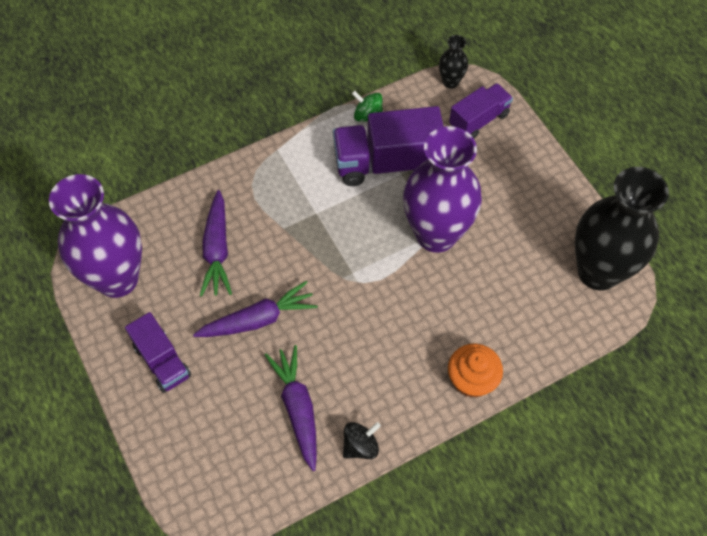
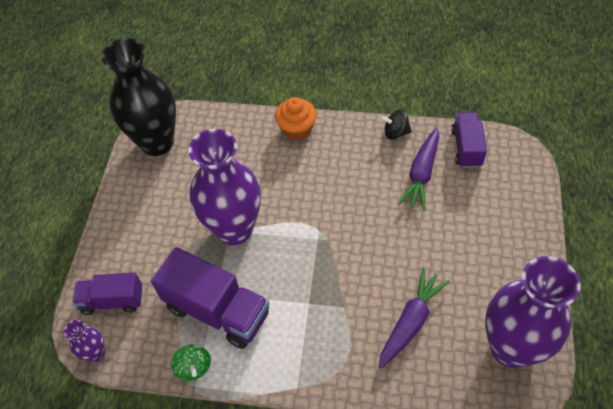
camera: 140 degrees left, 5 degrees down
purple truck [125,312,191,393] -> purple truck moved to [451,113,487,168]
purple carrot [193,281,318,337] -> none
black vase [439,35,468,89] -> purple vase [64,320,105,362]

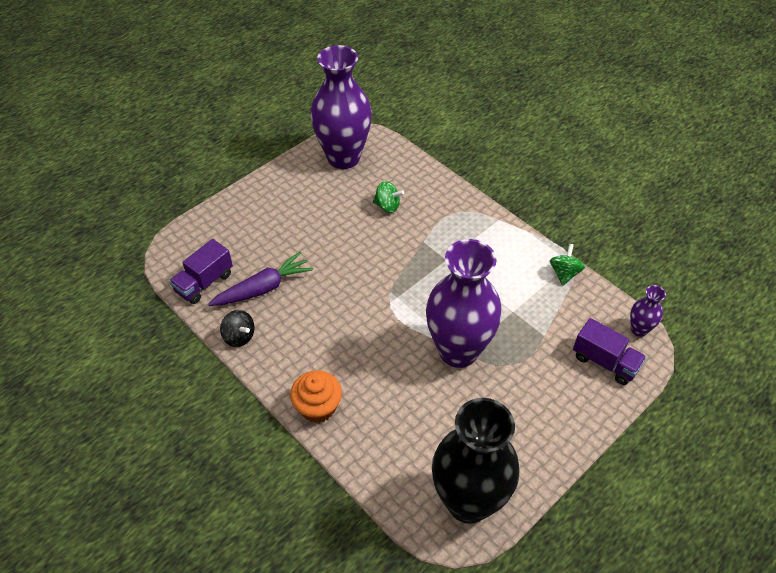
camera: 145 degrees left, 5 degrees down
purple truck [151,247,269,349] -> none
purple carrot [379,268,450,369] -> green spinning top [373,181,404,213]

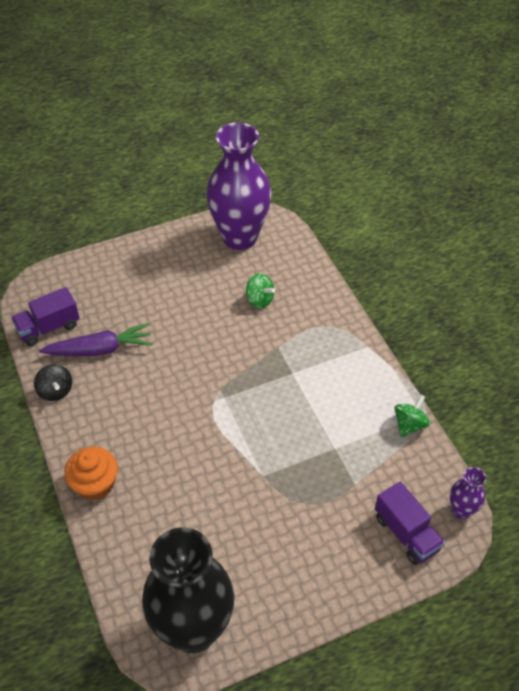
camera: 20 degrees right, 0 degrees up
purple vase [426,239,502,368] -> none

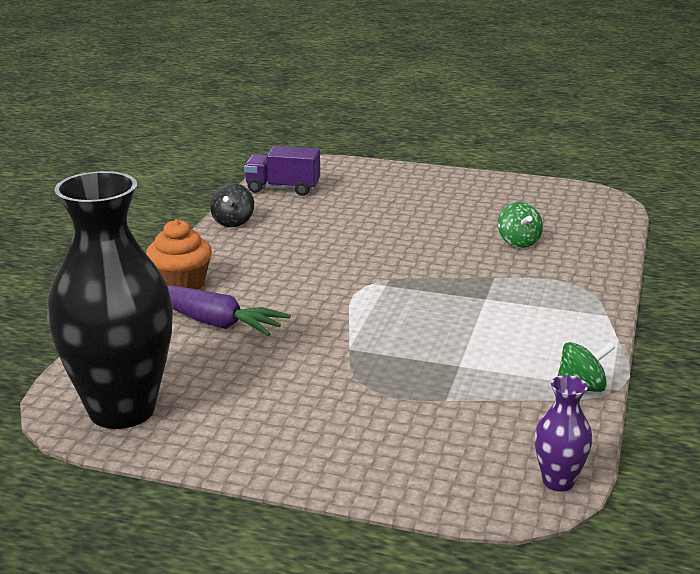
camera: 40 degrees right, 25 degrees down
purple carrot [39,323,153,356] -> purple carrot moved to [167,285,291,336]
purple vase [206,122,272,250] -> none
purple truck [375,481,445,565] -> none

